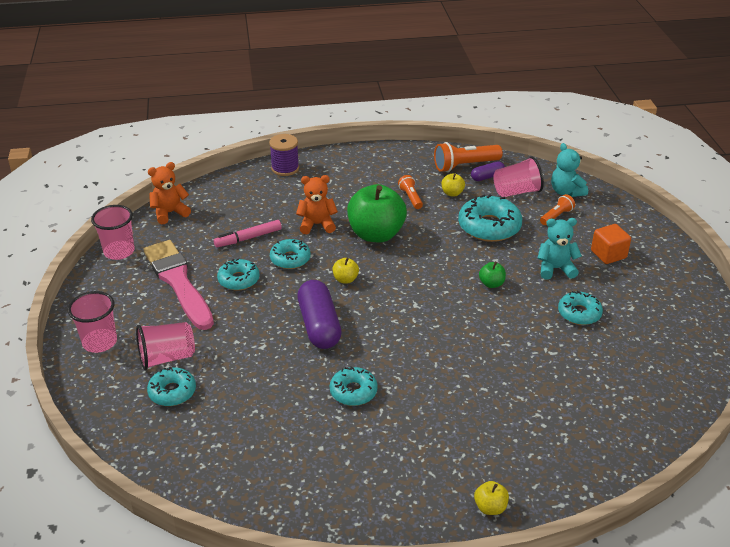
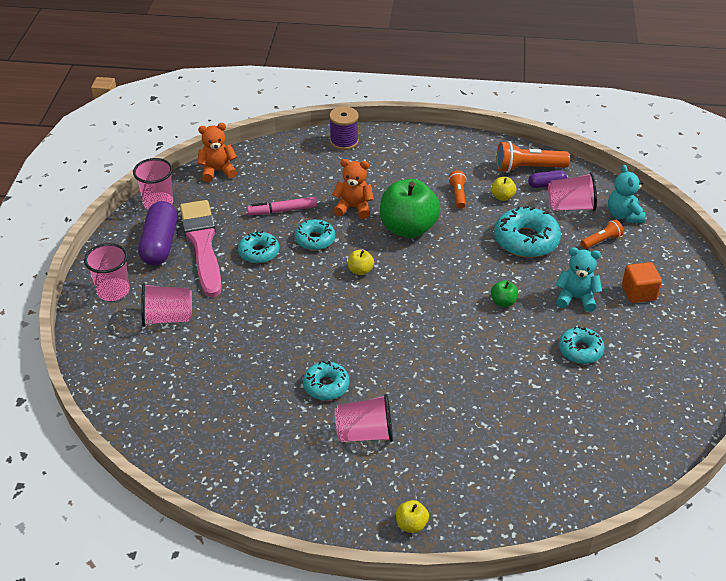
camera: 15 degrees right, 5 degrees up
turquoise donut [147,367,196,406] -> none
purple capsule [297,280,342,349] -> purple capsule moved to [138,201,177,265]
none -> pink cup [335,394,393,442]

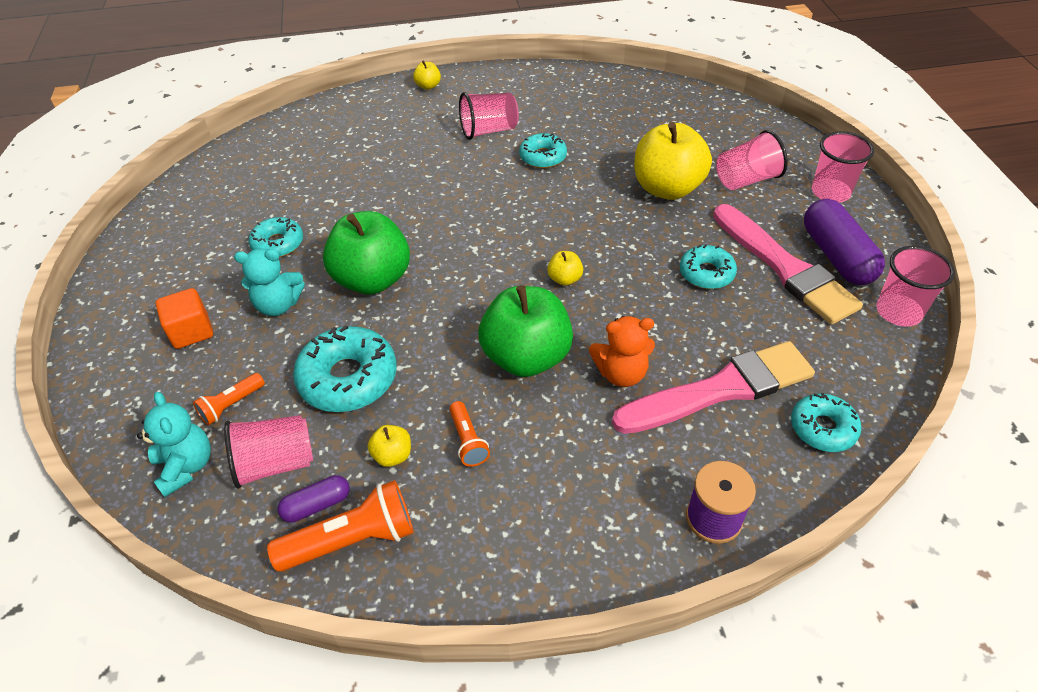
camera: 165 degrees right, 5 degrees up
orange teddy bear [197,123,237,182] -> none
pink marker [247,197,317,215] -> none
turquoise donut [295,219,335,250] -> turquoise donut moved to [791,393,861,452]
green apple [491,280,519,307] -> green apple [323,211,410,294], size x2.35
none -> pink brush [612,341,815,434]
none -> yellow apple [634,122,712,200]

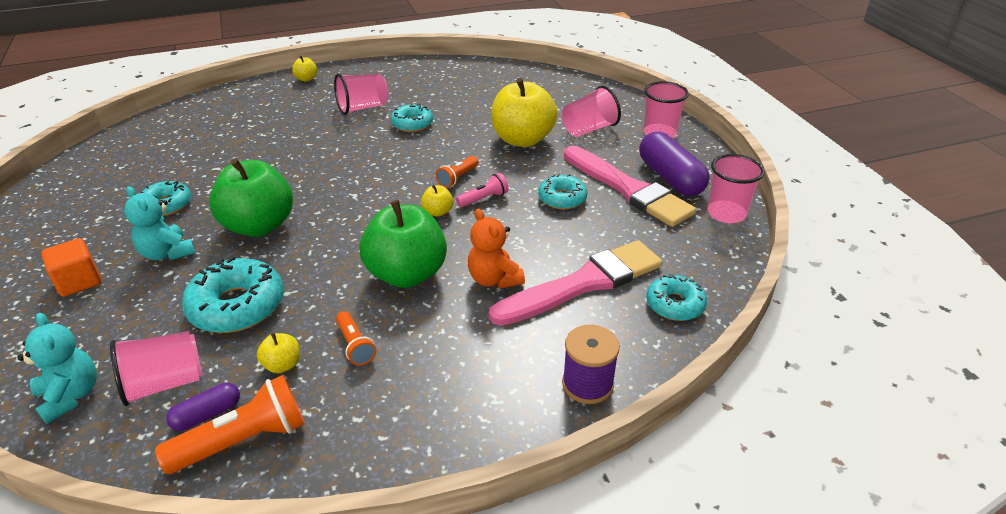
camera: 10 degrees left, 10 degrees down
orange flashlight [193,373,265,425] -> orange flashlight moved to [436,156,478,188]
turquoise teddy bear [234,249,305,316] -> turquoise teddy bear turned 60 degrees clockwise [124,186,195,260]
orange teddy bear [589,316,655,387] -> orange teddy bear turned 75 degrees clockwise [468,209,525,289]
none -> pink flashlight [456,173,509,207]

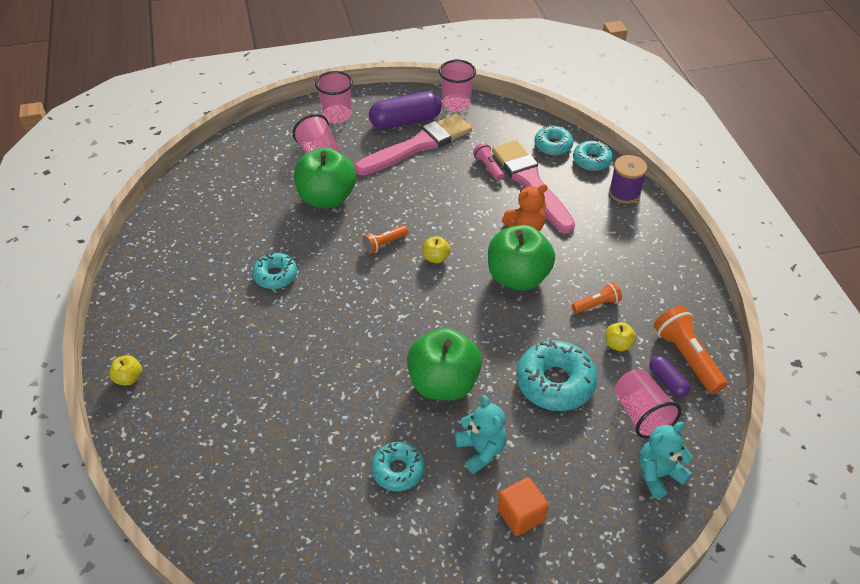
camera: 85 degrees left, 10 degrees up
turquoise teddy bear [124,186,195,260] -> turquoise teddy bear turned 75 degrees counterclockwise [455,395,507,474]
pink cup [334,73,388,115] -> none
orange flashlight [436,156,478,188] -> orange flashlight turned 105 degrees clockwise [363,225,408,254]
pink flashlight [456,173,509,207] -> pink flashlight moved to [473,143,504,181]
yellow apple [491,78,557,147] -> green apple [294,147,356,208]
turquoise donut [538,174,588,210] -> turquoise donut moved to [573,141,613,171]

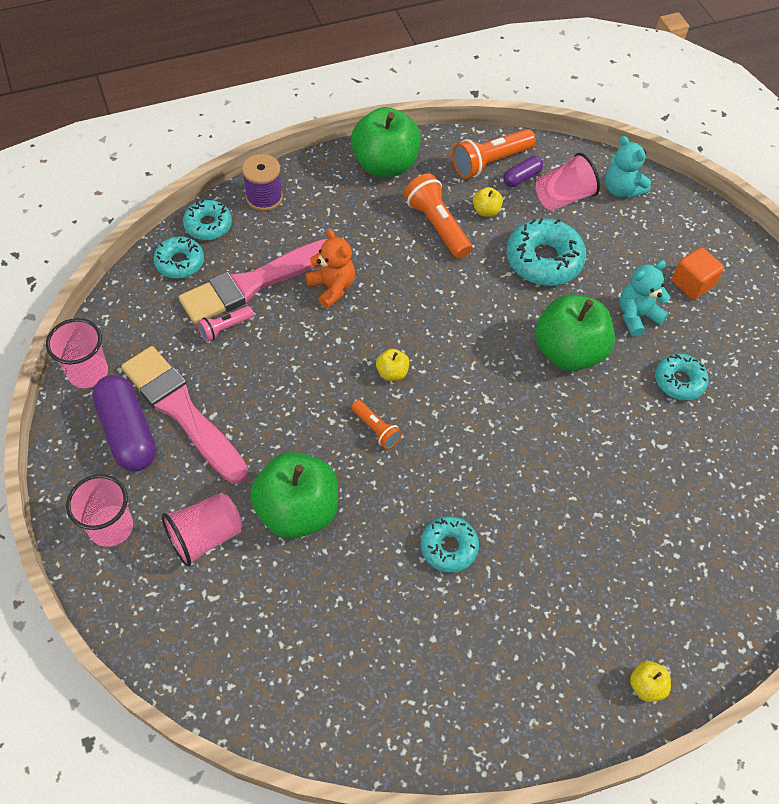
camera: 100 degrees left, 10 degrees up
green apple [488,225,555,291] -> green apple moved to [351,107,421,177]
orange flashlight [572,282,622,313] -> orange flashlight [404,173,472,259], size x1.75

